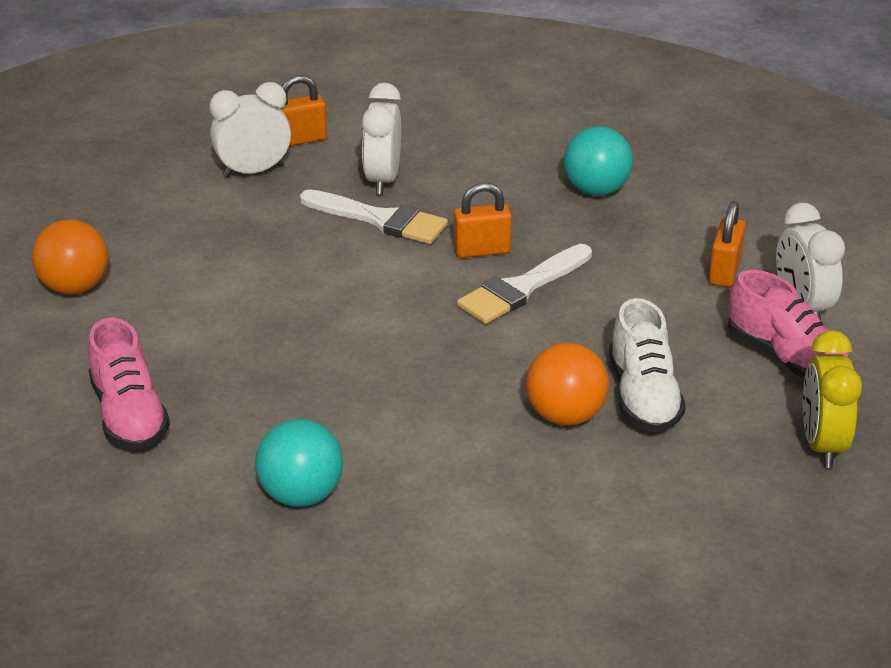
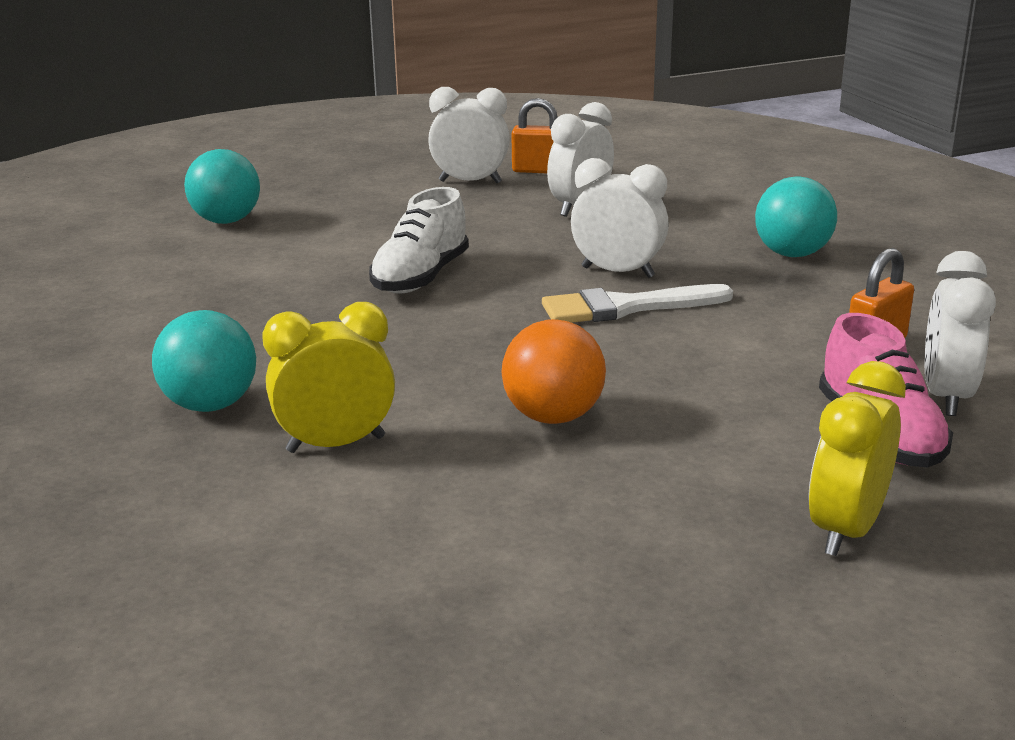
camera: 30 degrees right, 10 degrees down
orange ball [32,219,108,294] -> turquoise ball [184,149,260,224]
pink shoe [88,318,170,450] -> none
white brush [300,189,448,244] -> none
orange padlock [454,182,512,258] -> white clock [571,158,669,278]
white shoe [609,298,686,432] -> white shoe moved to [369,187,469,294]
none -> yellow clock [262,302,395,453]

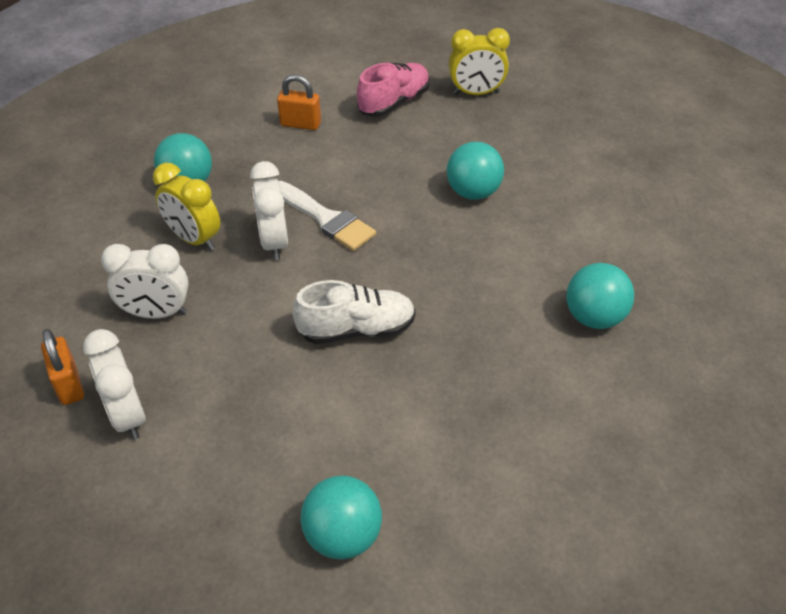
camera: 125 degrees left, 20 degrees up
yellow clock [262,302,395,453] -> yellow clock moved to [153,163,221,251]
orange ball [501,319,606,424] -> turquoise ball [447,142,504,200]
white clock [925,251,996,416] -> none

